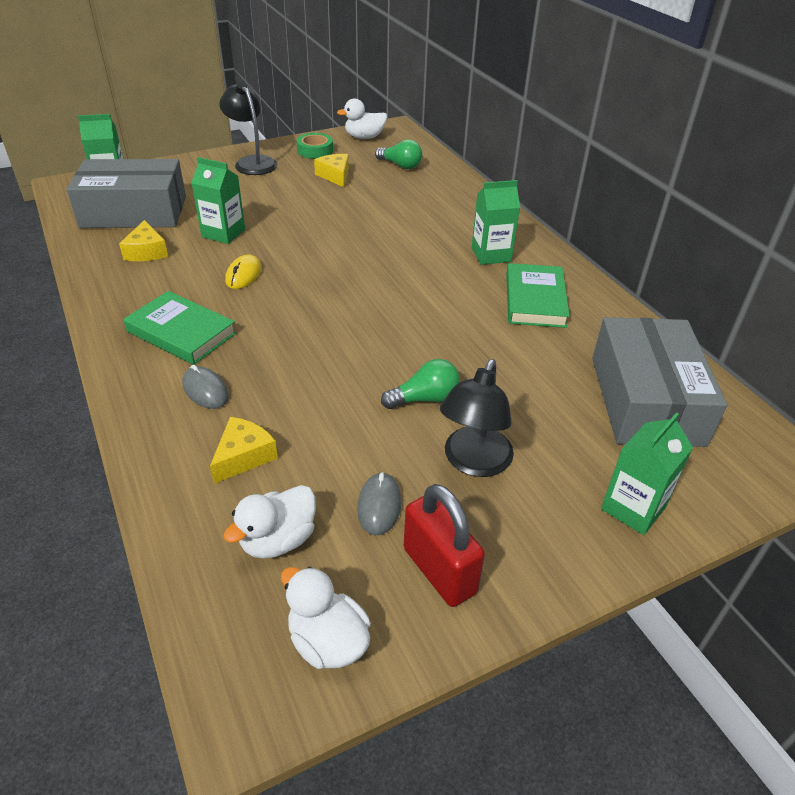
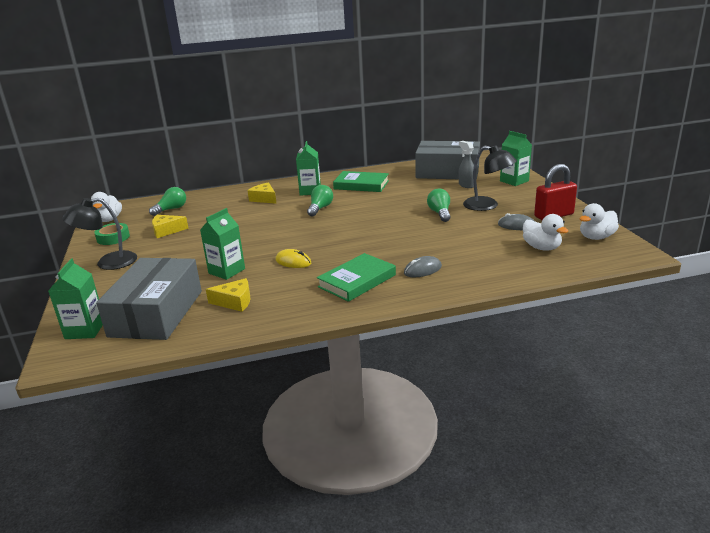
camera: 75 degrees left, 15 degrees down
yellow cheese [210,417,278,484] -> yellow cheese moved to [248,183,277,204]
none -> green light bulb [307,185,333,217]
none -> grey spray bottle [459,141,474,188]

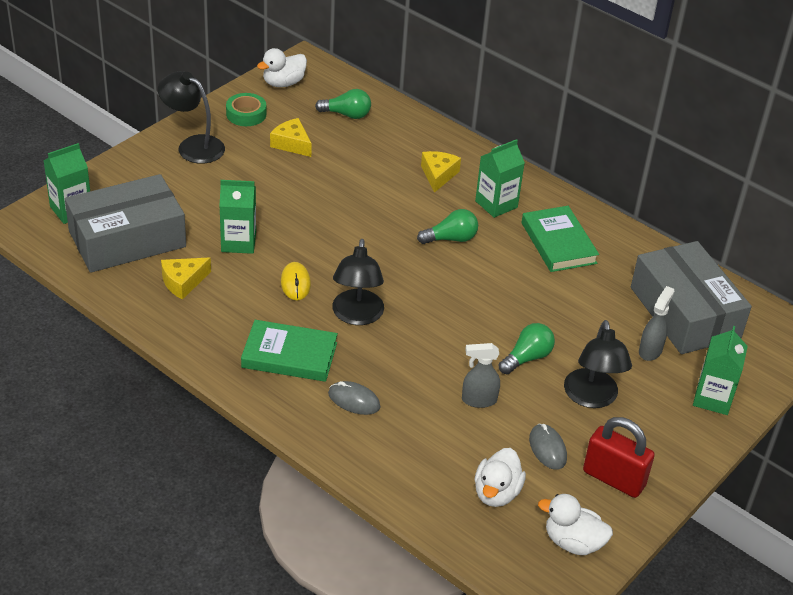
camera: 50 degrees right, 15 degrees up
yellow cheese [206,278,250,312] -> yellow cheese turned 90 degrees clockwise [161,258,211,300]
none -> black lamp [332,239,384,325]
none -> grey spray bottle [462,343,500,408]

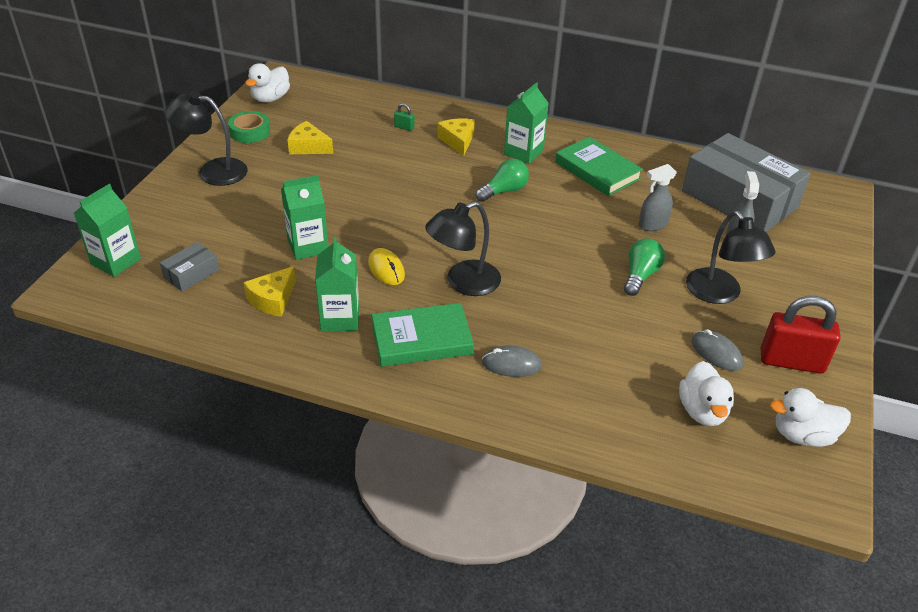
camera: 20 degrees left, 0 degrees up
grey box [65,174,186,273] -> grey box [160,242,219,291], size x0.42
green light bulb [315,89,371,119] -> none
black lamp [332,239,384,325] -> black lamp turned 75 degrees clockwise [425,201,501,296]
grey spray bottle [462,343,500,408] -> grey spray bottle moved to [639,164,677,231]
green carton [693,326,748,415] -> green carton moved to [315,237,359,331]
none -> green padlock [394,103,414,131]

